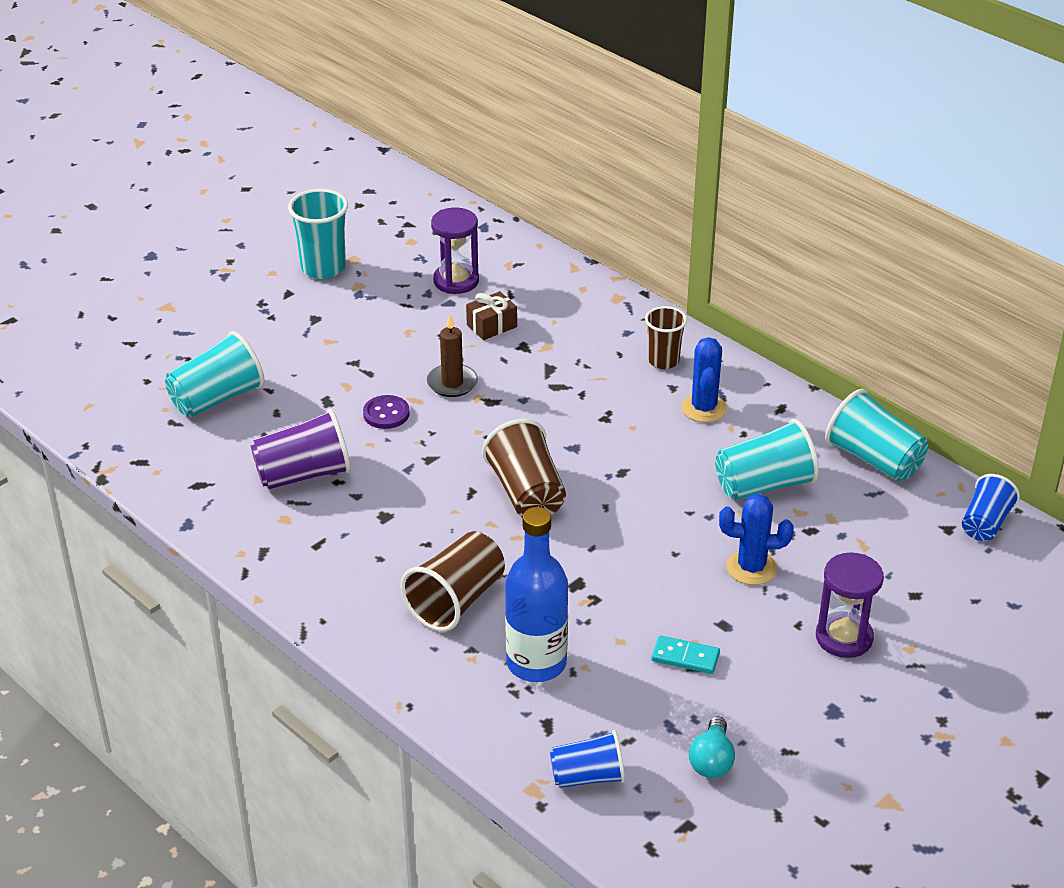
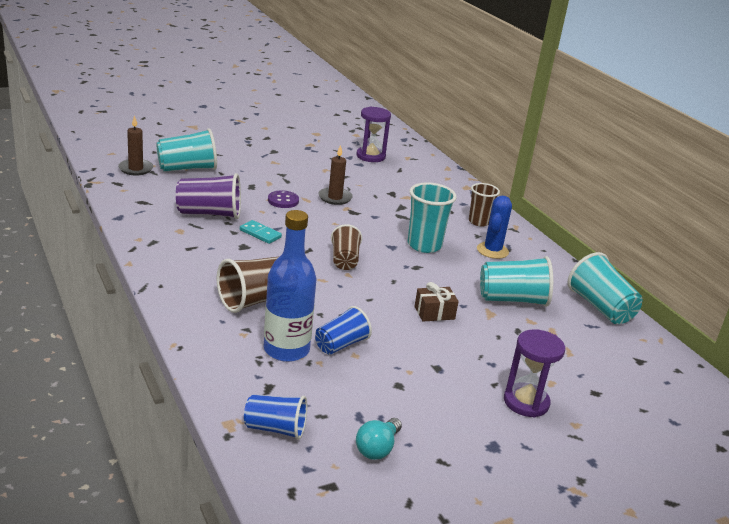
camera: 15 degrees right, 10 degrees down
turquoise cup [288,189,348,279] -> turquoise cup moved to [408,182,457,253]
brown gift [466,291,517,340] -> brown gift moved to [414,282,459,322]
brown cup [482,419,566,517] -> brown cup [331,224,362,270], size x0.66
turquoise domino [651,635,720,674] -> turquoise domino moved to [240,220,282,244]
blue cactus [719,494,794,585] -> none
blue cup [962,474,1020,541] -> blue cup moved to [315,306,372,355]
none -> brown candle [118,115,153,176]

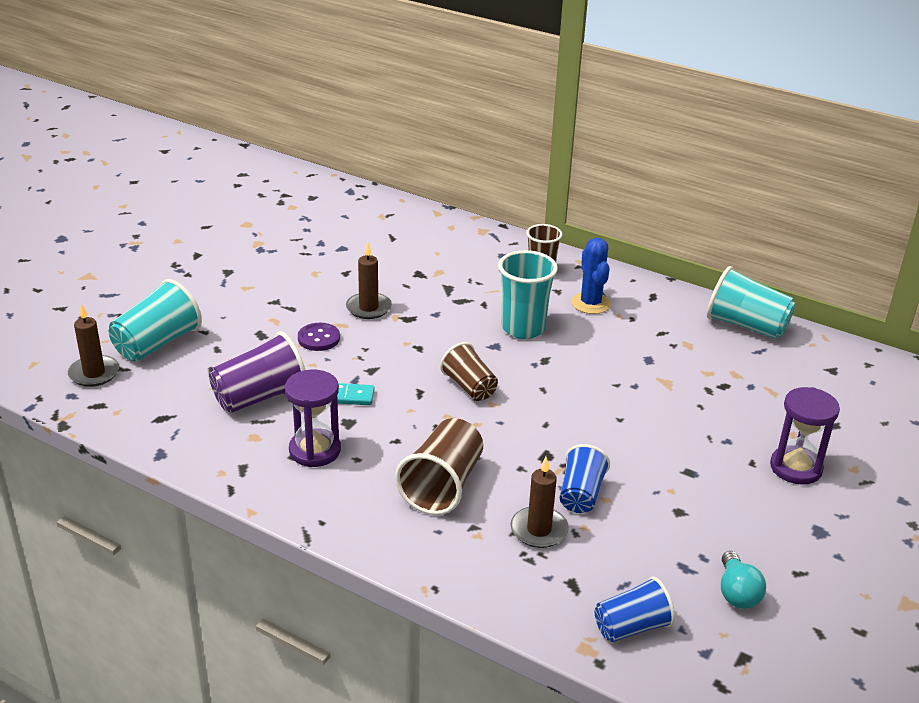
camera: 30 degrees left, 5 degrees up
blue bottle [264,210,316,362] -> brown candle [510,457,569,548]
purple hourglass [356,107,391,162] -> purple hourglass moved to [285,370,341,467]
brown gift [414,282,459,322] -> none
turquoise cup [480,256,553,307] -> none

